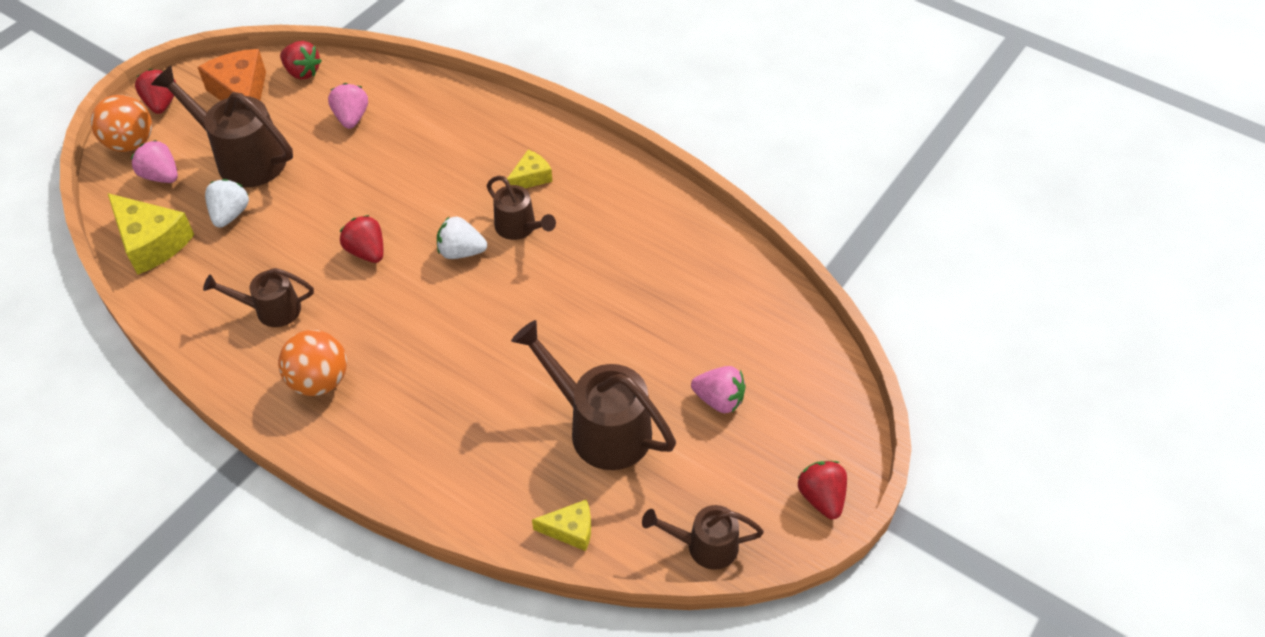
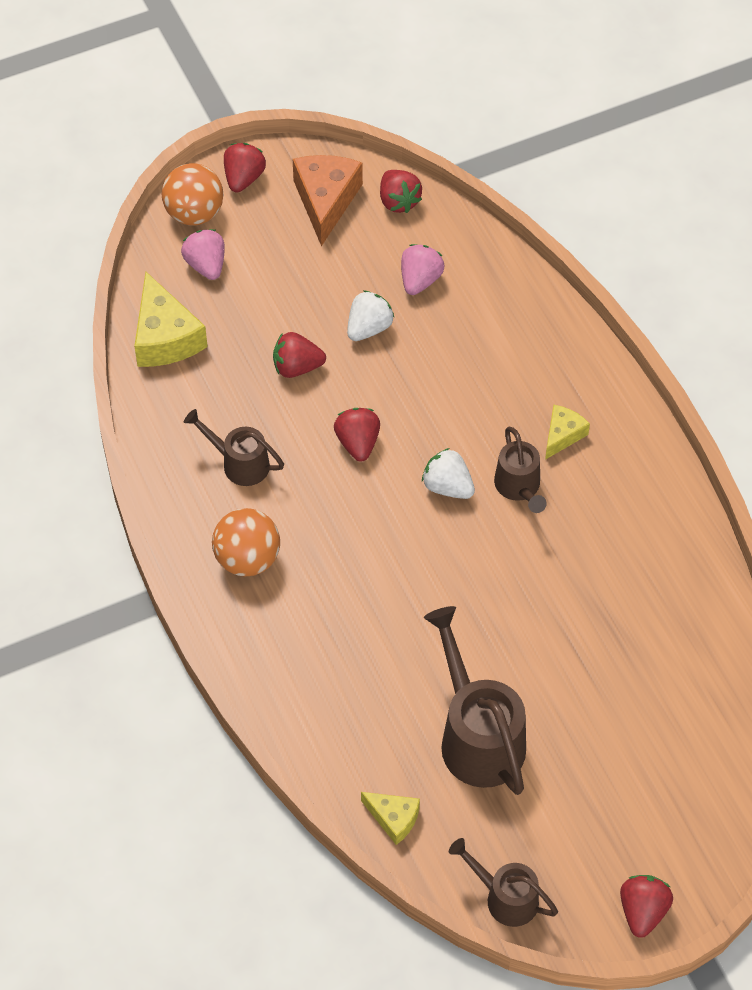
camera: 30 degrees right, 5 degrees up
brown watering can [151,66,293,187] -> none
white strawberry [205,179,249,228] -> white strawberry moved to [347,290,395,341]
yellow cheese [507,150,552,188] -> yellow cheese turned 45 degrees counterclockwise [545,405,590,460]
pink strawberry [691,366,745,413] -> none
none -> red strawberry [273,332,326,378]

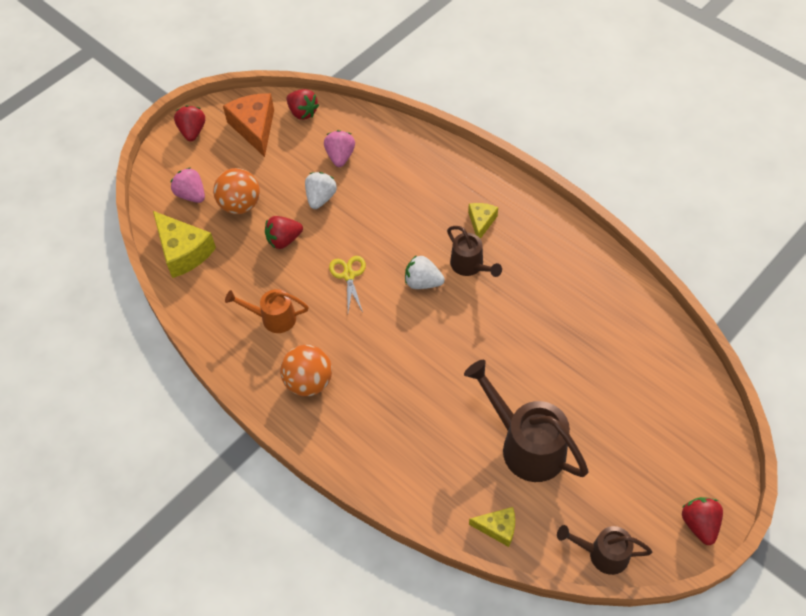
camera: 20 degrees left, 0 degrees up
orange ball [162,163,223,225] -> orange ball moved to [213,168,260,214]
brown watering can [184,409,284,486] -> orange watering can [225,289,308,333]
red strawberry [334,408,380,462] -> yellow scissors [329,256,366,313]

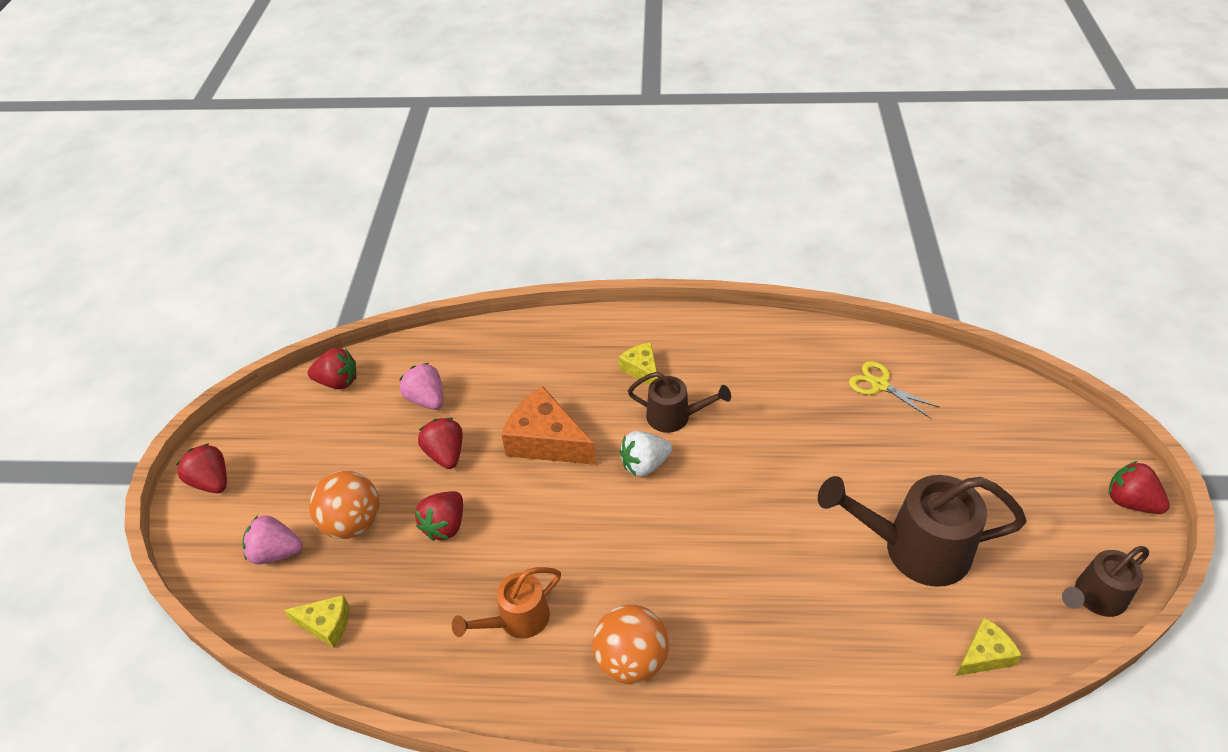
camera: 40 degrees left, 10 degrees down
yellow cheese [153,211,216,278] -> yellow cheese [284,595,349,648], size x0.56
orange cheese [223,93,274,157] -> orange cheese moved to [501,387,596,465]
white strawberry [305,172,337,209] -> red strawberry [418,418,463,469]
yellow scissors [329,256,366,313] -> yellow scissors moved to [849,361,939,418]

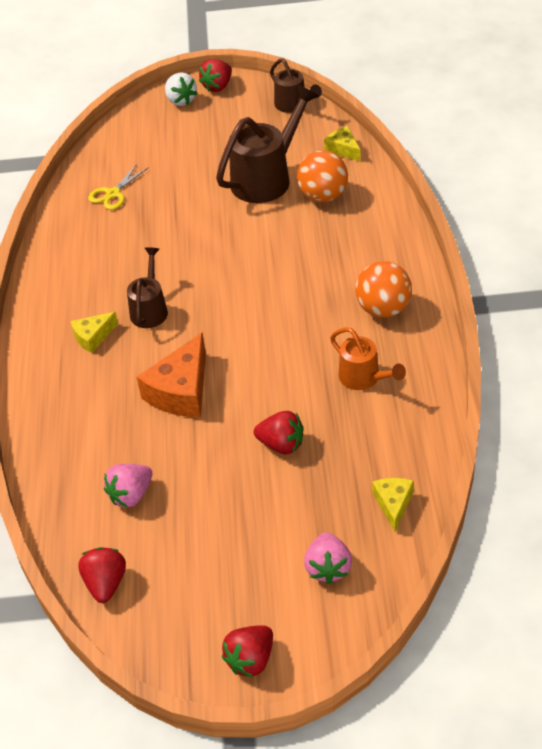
camera: 95 degrees left, 0 degrees up
orange ball [309,471,379,539] -> orange ball moved to [297,150,348,202]
red strawberry [418,418,463,469] -> none
white strawberry [620,431,672,477] -> white strawberry moved to [165,73,197,106]
brown watering can [818,475,1027,587] -> brown watering can turned 135 degrees counterclockwise [216,85,319,203]

